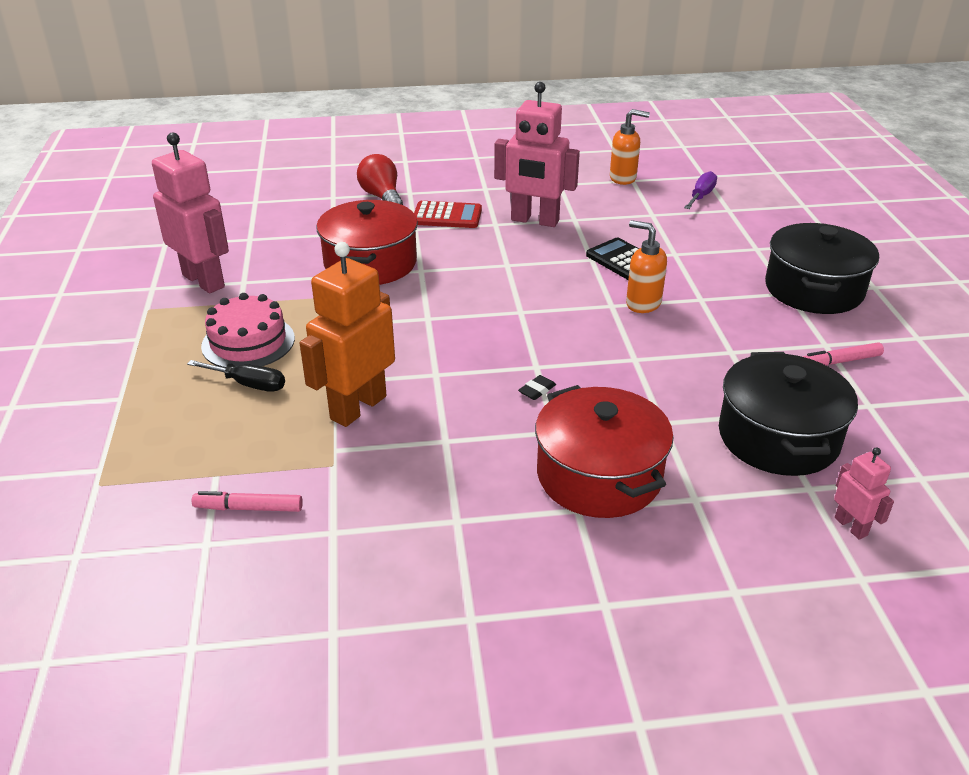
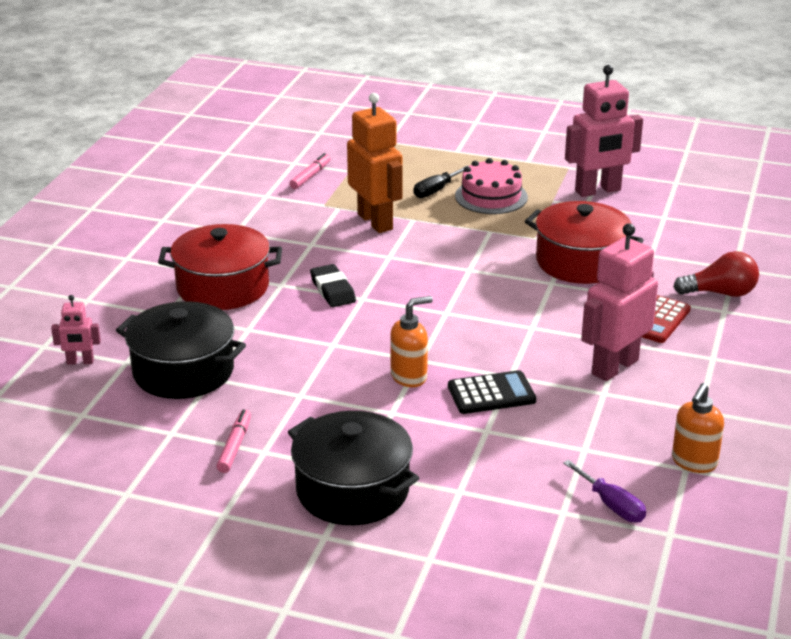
camera: 115 degrees right, 5 degrees down
black eraser [518,375,556,400] -> black eraser [310,264,356,307], size x1.84

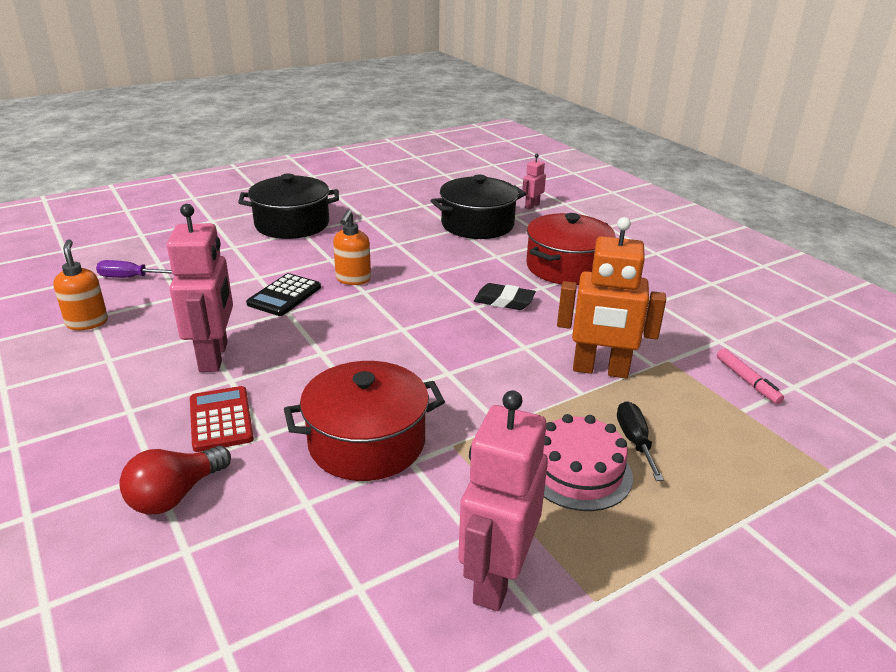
camera: 130 degrees right, 0 degrees up
pink marker [217,410,251,473] -> none

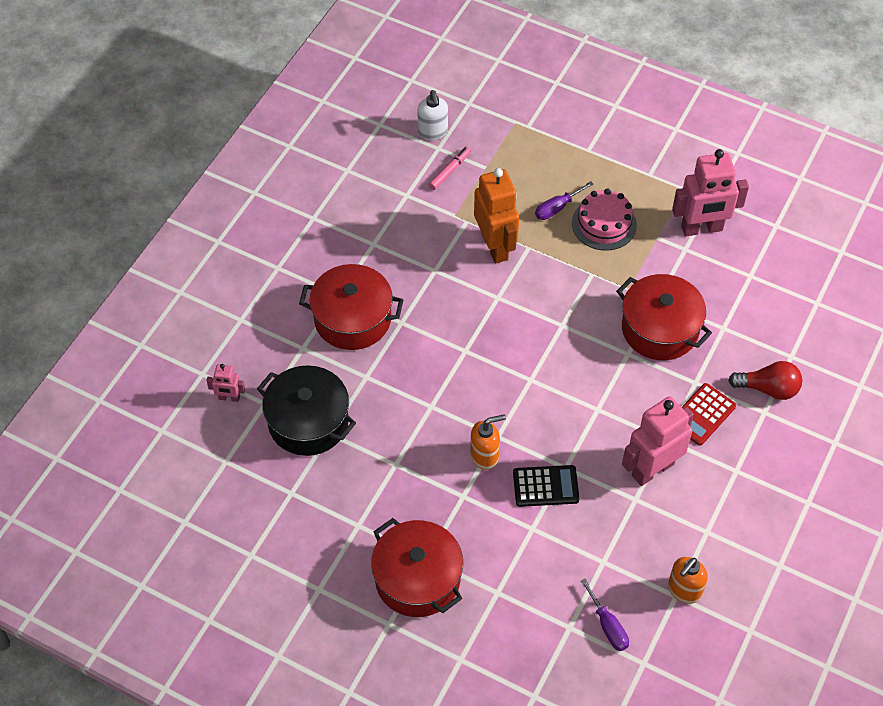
camera: 120 degrees left, 25 degrees up
black pot [238,174,339,239] -> red pot [371,518,463,617]
black eraser [474,283,536,310] -> none
black screwdriver [617,401,664,481] -> purple screwdriver [535,181,594,220]
none -> white soap dispenser [418,90,448,140]

